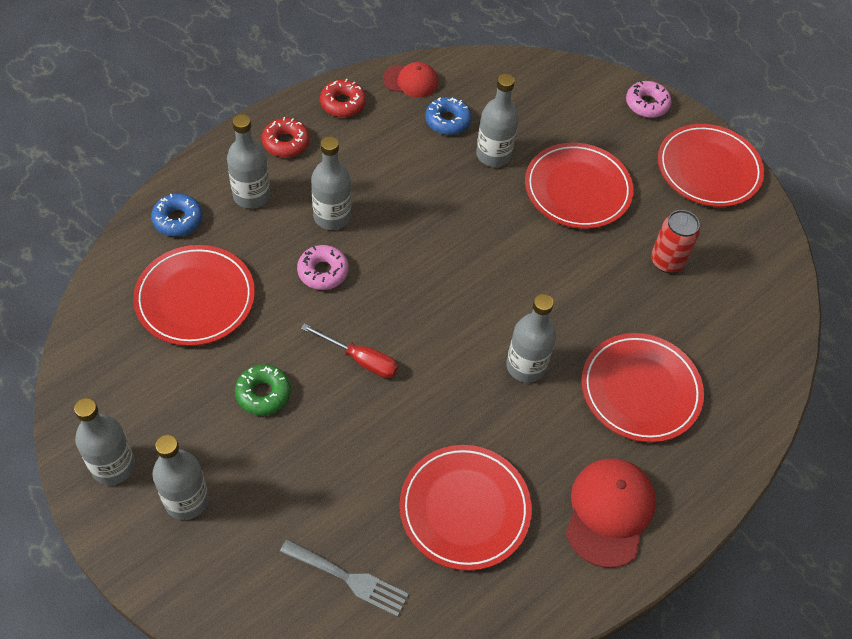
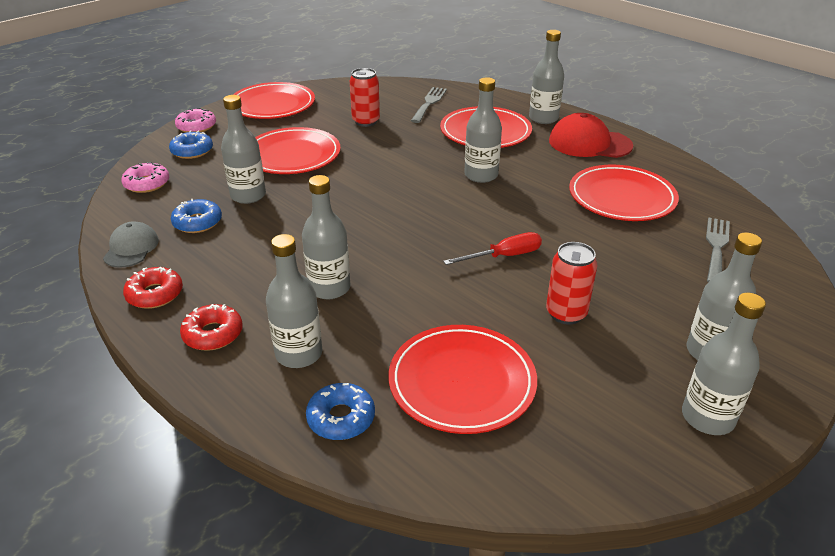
camera: 90 degrees left, 20 degrees down
green donut [235,364,291,415] -> red can [546,242,597,325]
pink donut [297,245,349,290] -> pink donut moved to [121,162,169,193]
red screwdriver [301,324,398,378] -> red screwdriver turned 45 degrees clockwise [443,232,542,265]
red cap [383,62,438,98] -> grey cap [103,221,159,268]
none -> blue donut [169,130,213,159]
none -> grey fork [411,87,447,123]
none -> grey bottle [529,30,564,124]

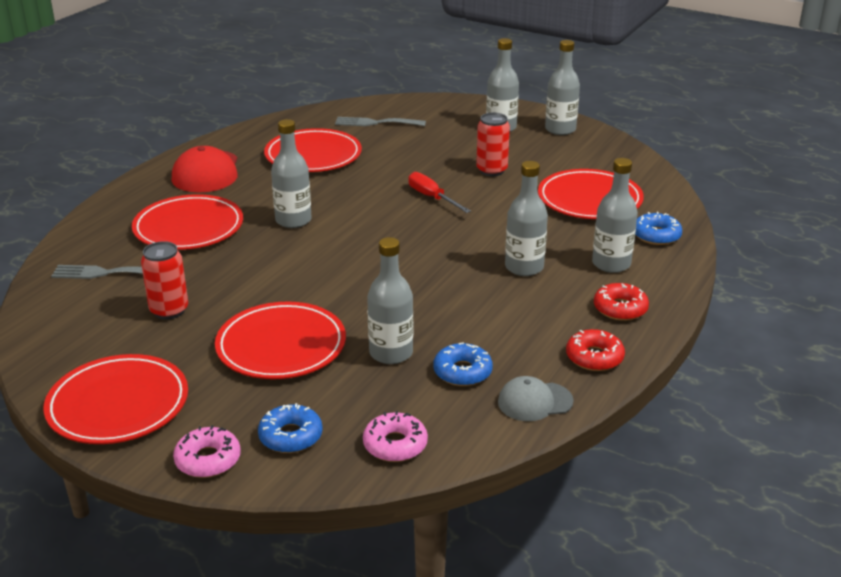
camera: 105 degrees left, 5 degrees down
grey bottle [529,30,564,124] -> none

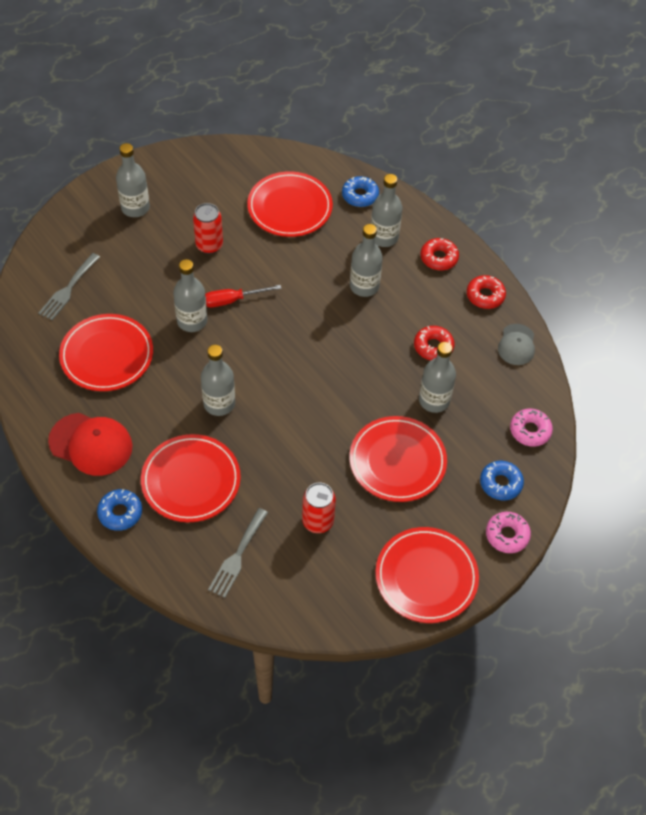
camera: 70 degrees left, 25 degrees up
blue donut [433,342,493,386] -> blue donut moved to [97,489,142,531]
grey bottle [545,40,580,135] -> grey bottle moved to [173,259,207,332]
none -> red donut [414,326,455,360]

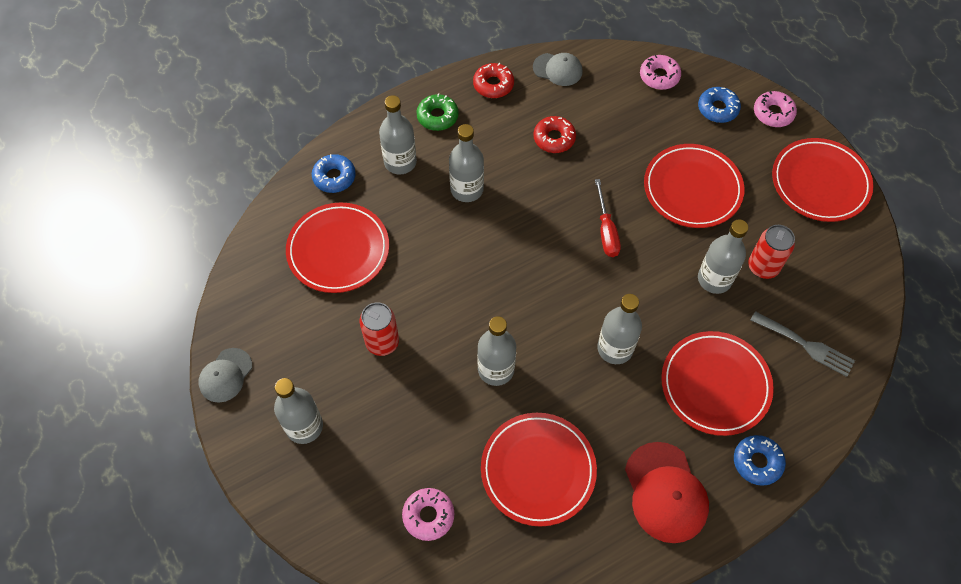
camera: 80 degrees left, 5 degrees up
grey fork [38,253,100,320] -> pink donut [402,488,454,541]
red cap [48,413,132,476] -> red cap turned 135 degrees clockwise [625,442,709,543]
red screwdriver [205,285,281,308] -> red screwdriver moved to [595,179,621,257]
grey bottle [419,342,456,413] -> grey bottle moved to [698,219,748,294]
red donut [421,238,459,270] -> green donut [416,93,459,131]
none -> grey cap [198,348,252,403]

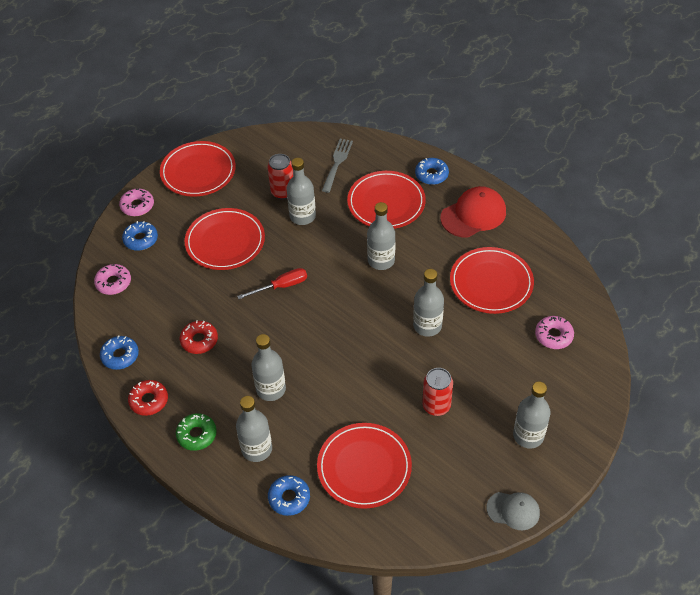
camera: 105 degrees left, 10 degrees down
grey cap [533,53,583,86] -> blue donut [100,335,139,370]

